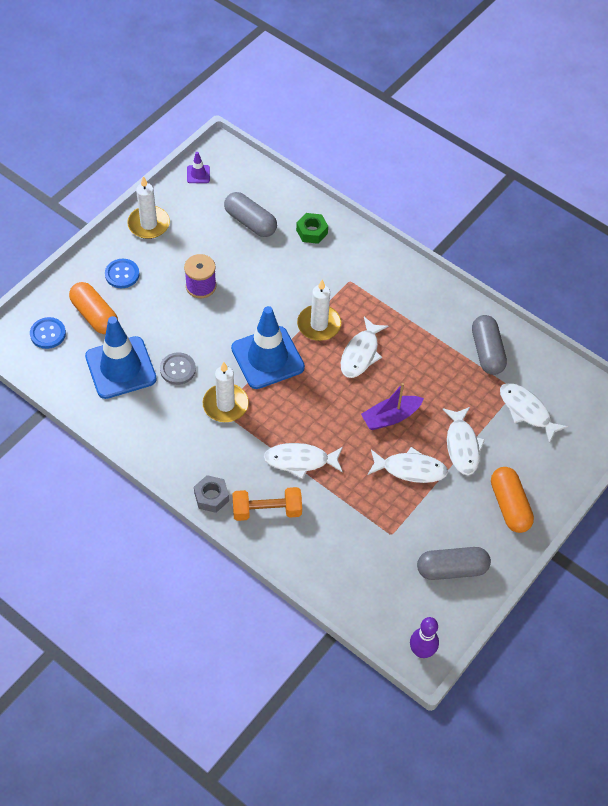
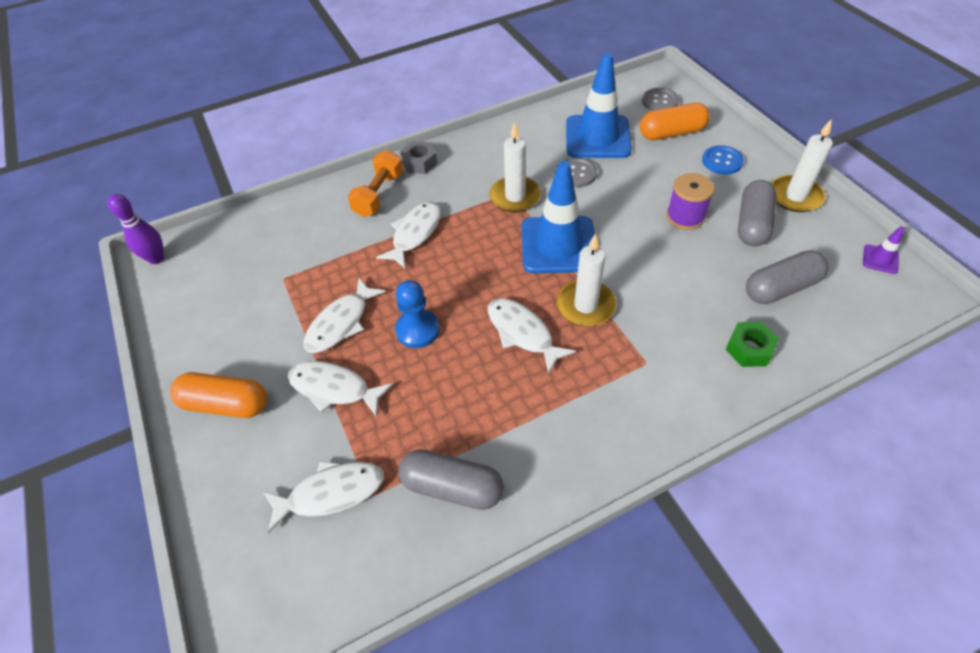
camera: 120 degrees right, 5 degrees down
blue button [30,317,66,349] -> grey button [642,88,679,111]
purple boat [361,383,424,430] -> blue pawn [395,280,440,348]
grey capsule [417,547,491,580] -> grey capsule moved to [738,180,777,246]

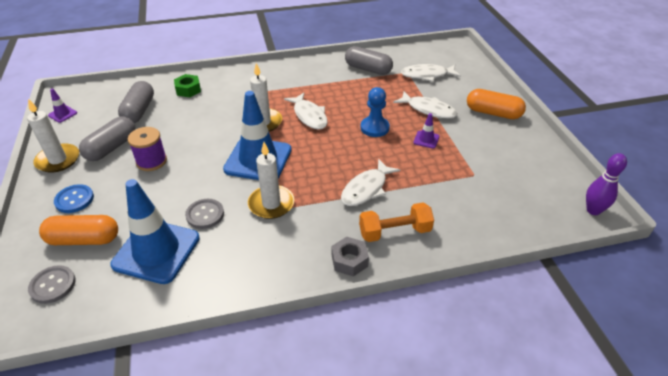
camera: 170 degrees left, 10 degrees down
white fish [303,278,386,353] -> purple traffic cone [413,113,439,148]
orange dumbbell [348,150,403,217] -> orange dumbbell turned 45 degrees clockwise [359,203,434,242]
grey capsule [746,250,828,304] -> grey capsule turned 75 degrees counterclockwise [118,81,154,123]

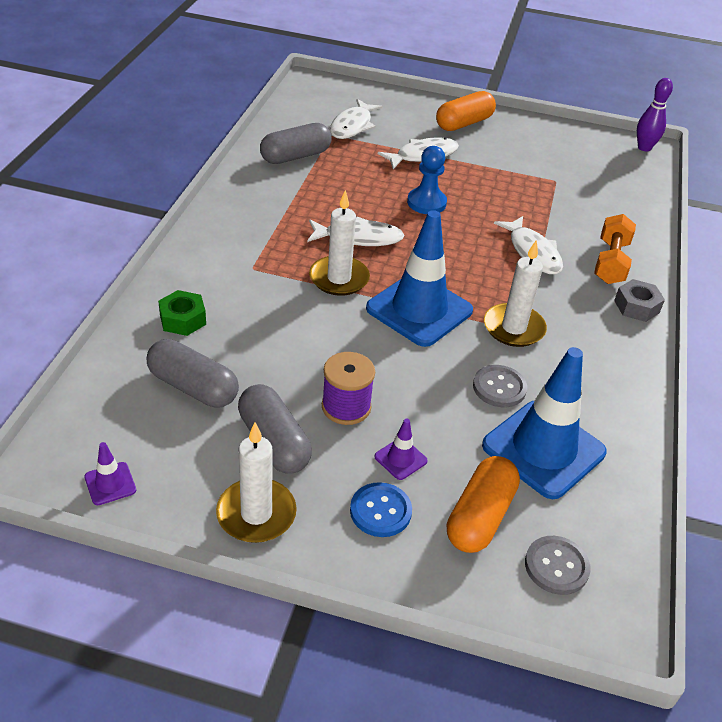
camera: 65 degrees left, 0 degrees up
purple traffic cone [413,113,439,148] -> purple traffic cone moved to [374,419,428,480]

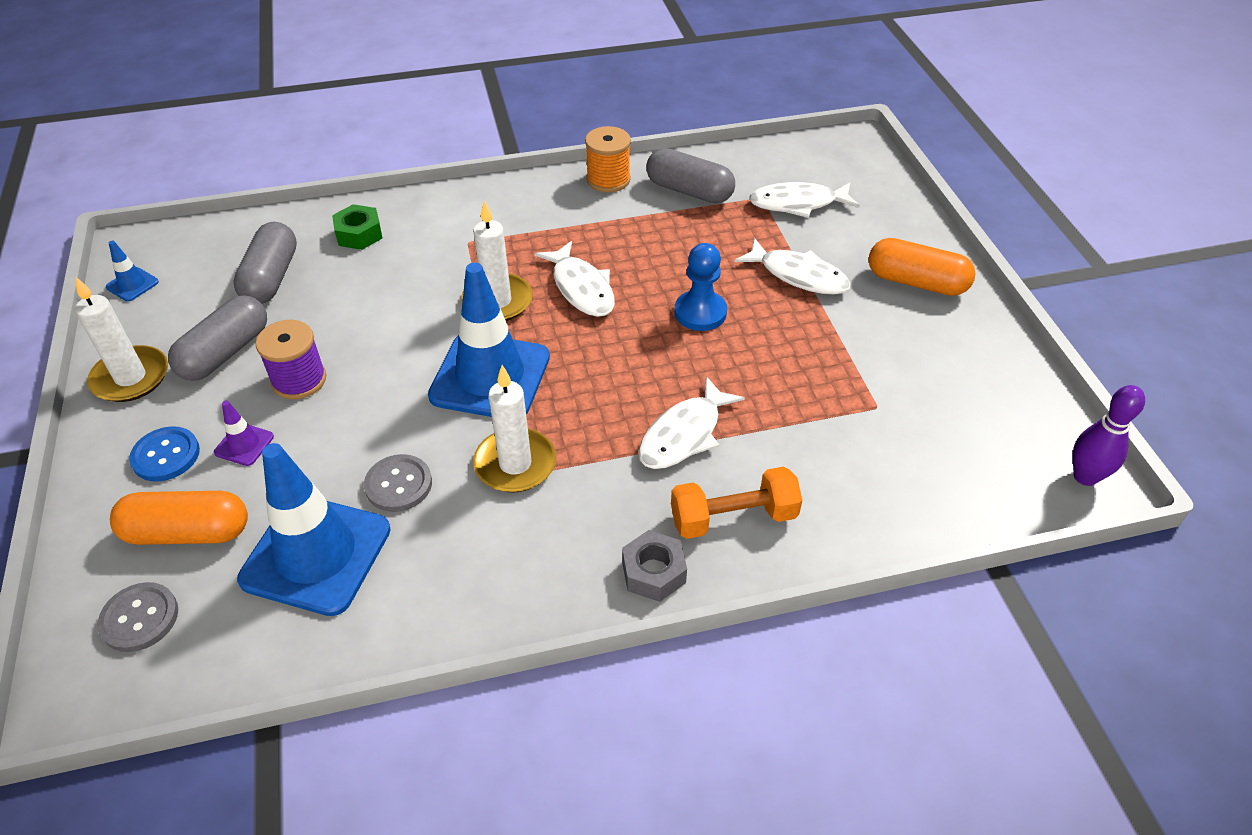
camera: 65 degrees right, 5 degrees up
purple traffic cone [85,442,136,505] -> blue traffic cone [106,241,159,302]
none -> orange spool [585,126,631,192]

